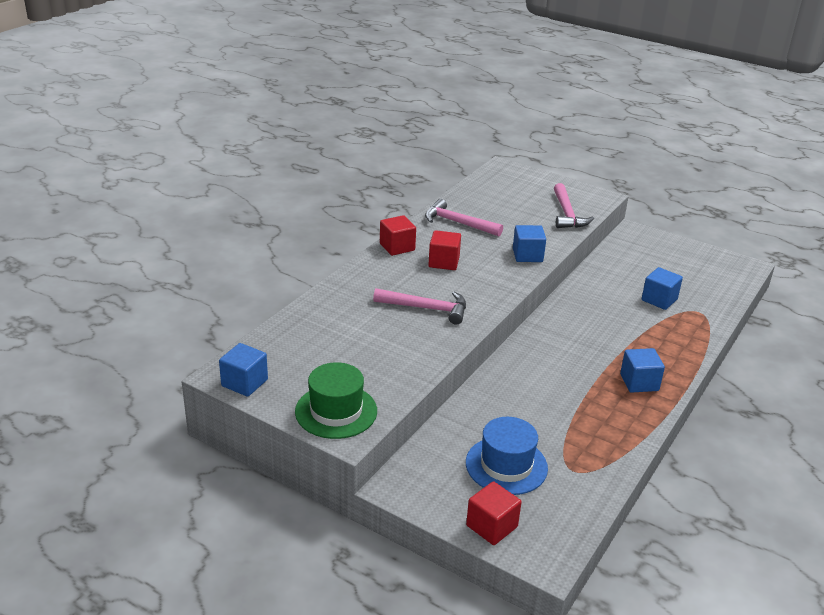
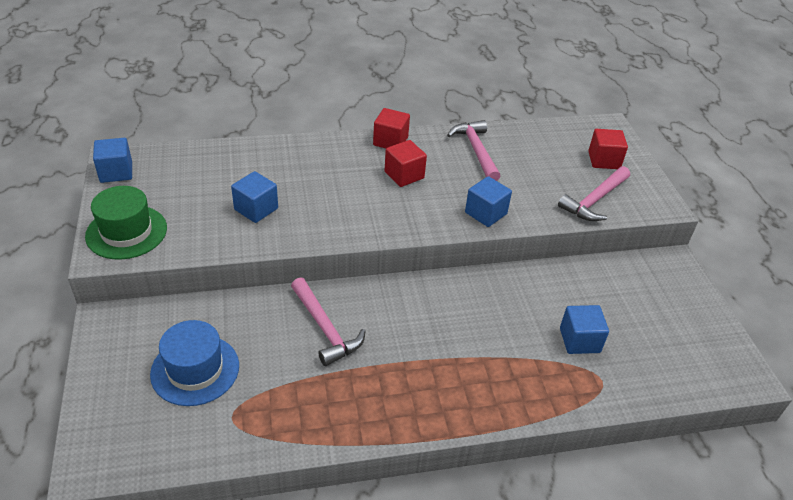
camera: 45 degrees right, 10 degrees up
pink hammer [373,288,466,325] -> pink hammer moved to [291,277,366,366]
red cube [466,481,522,545] -> red cube moved to [588,129,628,169]
blue cube [620,348,665,393] -> blue cube moved to [231,171,278,223]

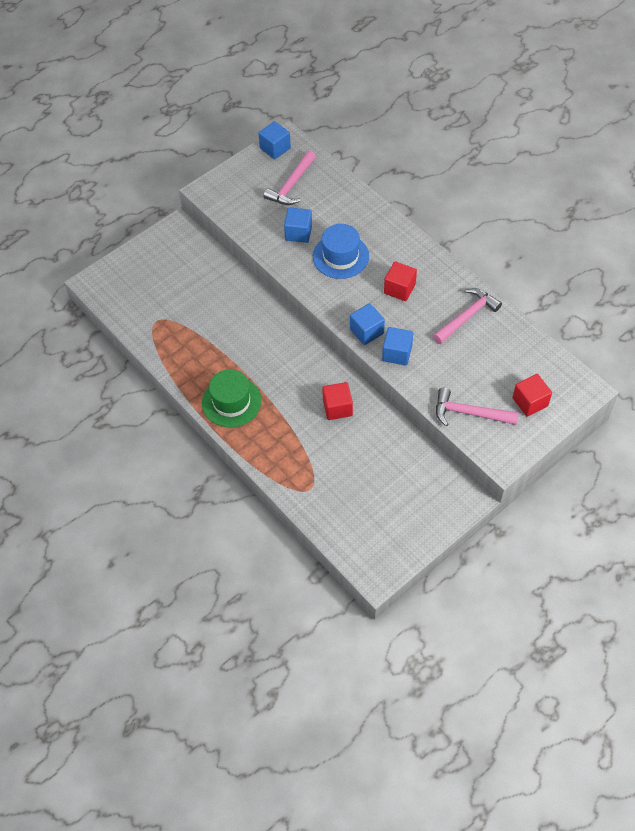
camera: 65 degrees right, 15 degrees up
green hat [85,186,167,260] -> green hat moved to [202,369,261,427]
blue hat [150,320,239,406] -> blue hat moved to [313,224,369,279]
pink hammer [291,277,366,366] -> pink hammer moved to [263,151,316,205]
red cube [373,108,410,148] -> red cube moved to [322,382,353,420]
blue cube [560,305,609,354] -> blue cube moved to [350,303,385,345]

